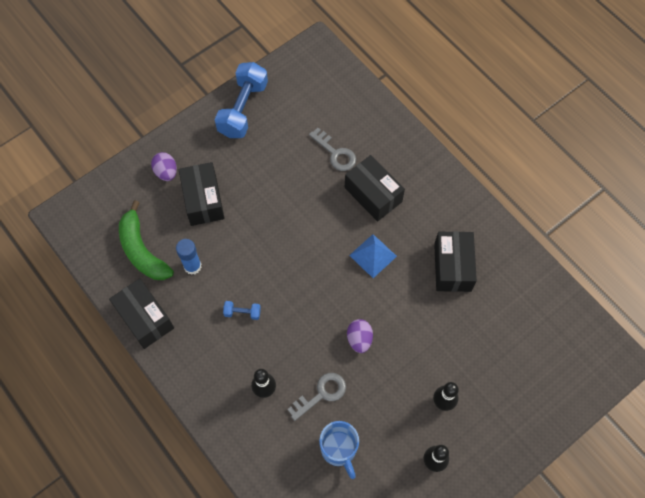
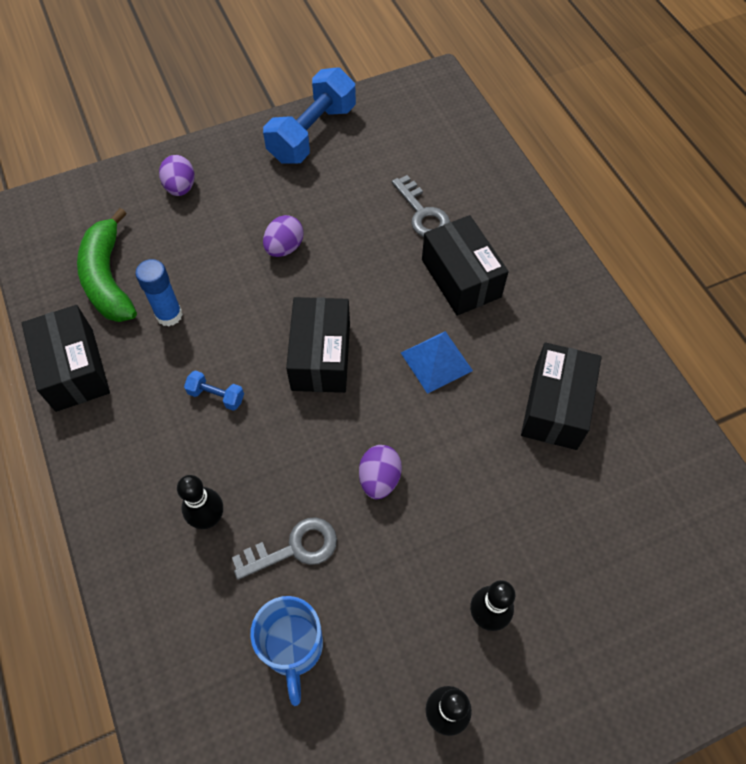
camera: 15 degrees right, 5 degrees down
black box [179,162,225,226] -> black box moved to [286,297,350,393]
none -> purple egg [263,215,304,257]

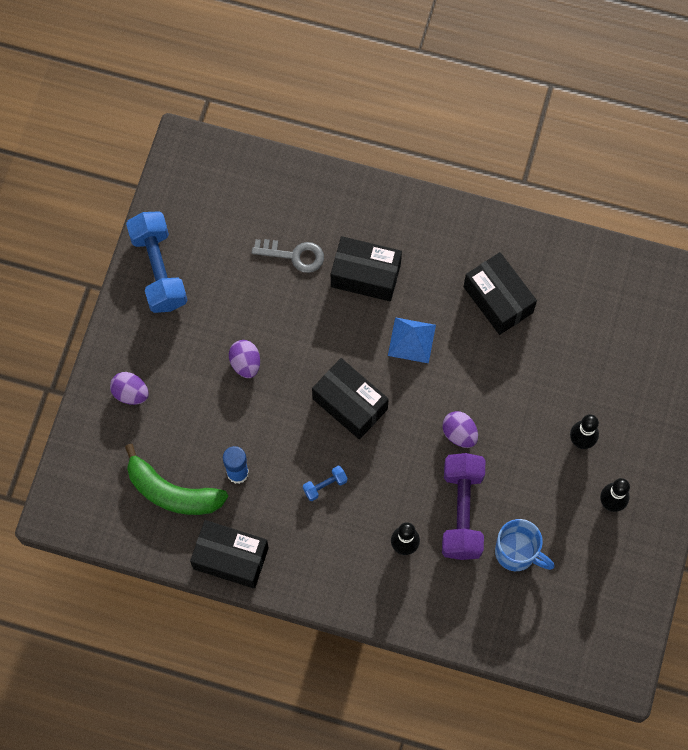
camera: 50 degrees left, 10 degrees up
grey key [232,517,337,580] -> purple dumbbell [442,453,485,560]

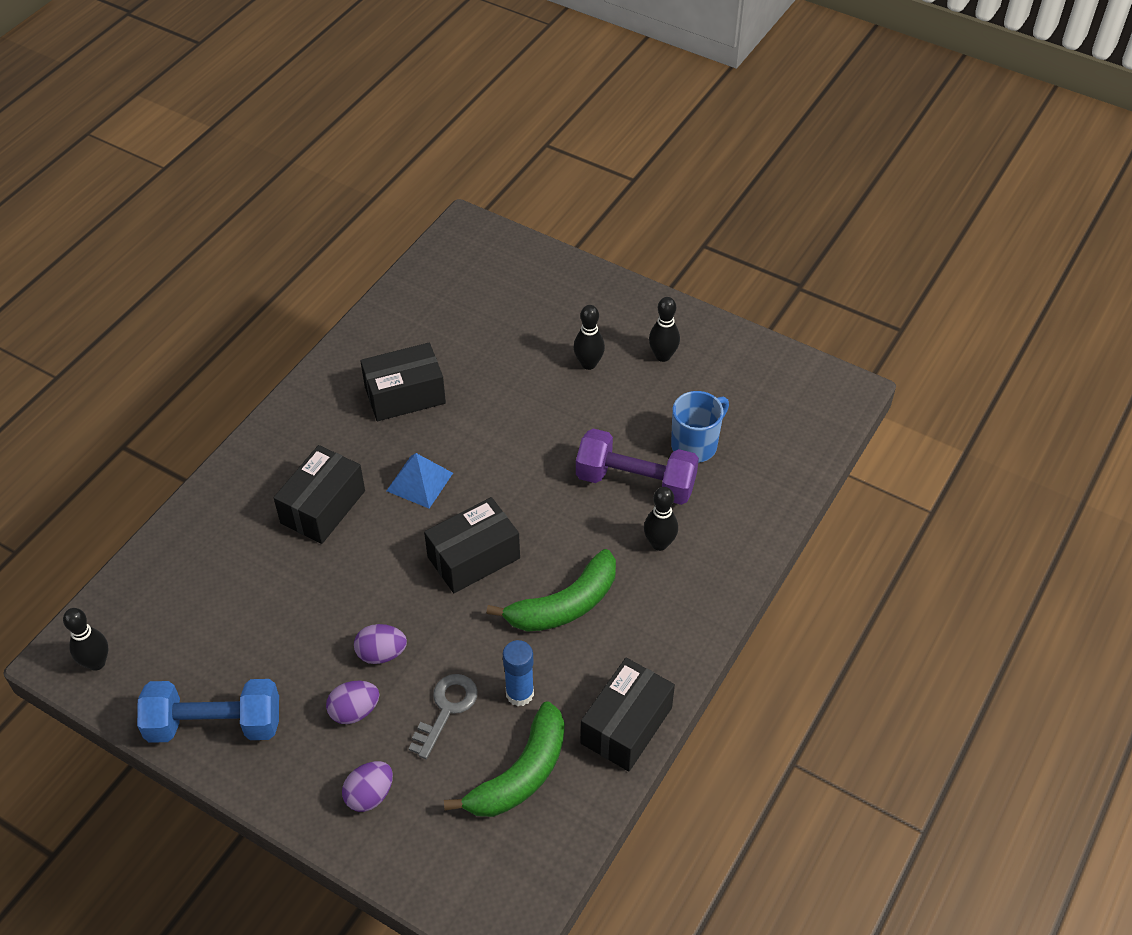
camera: 75 degrees left, 20 degrees down
grey key [252,239,324,273] -> grey key moved to [408,674,478,759]
blue dumbbell [303,466,348,501] -> green banana [486,549,616,632]
purple egg [442,411,478,448] -> purple egg moved to [326,681,379,724]
none -> black bowling pin [63,608,108,671]

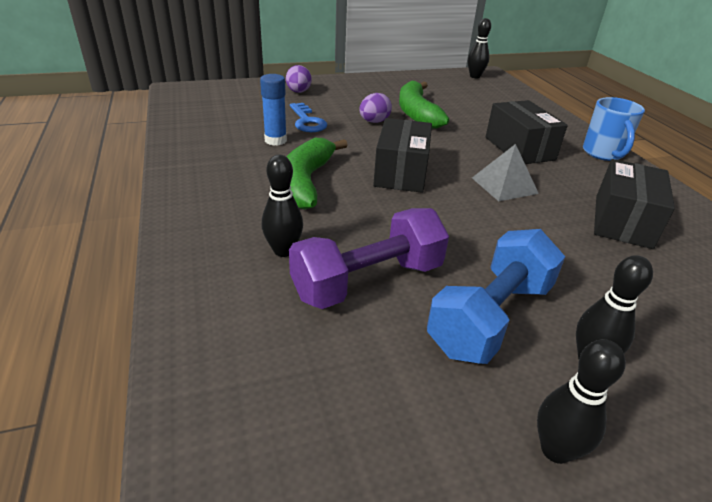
camera: 130 degrees right, 15 degrees down
blue dumbbell [137,679,279,743] -> blue dumbbell moved to [427,229,565,364]
purple egg [326,681,379,724] -> none
blue pyramid [386,453,453,508] -> grey pyramid [472,144,539,201]
grey key [408,674,478,759] -> blue key [290,103,327,132]
green banana [444,701,565,817] -> green banana moved to [399,81,449,128]
black box [581,658,675,771] -> none
blue mug [671,391,729,463] -> blue mug moved to [583,97,645,161]

